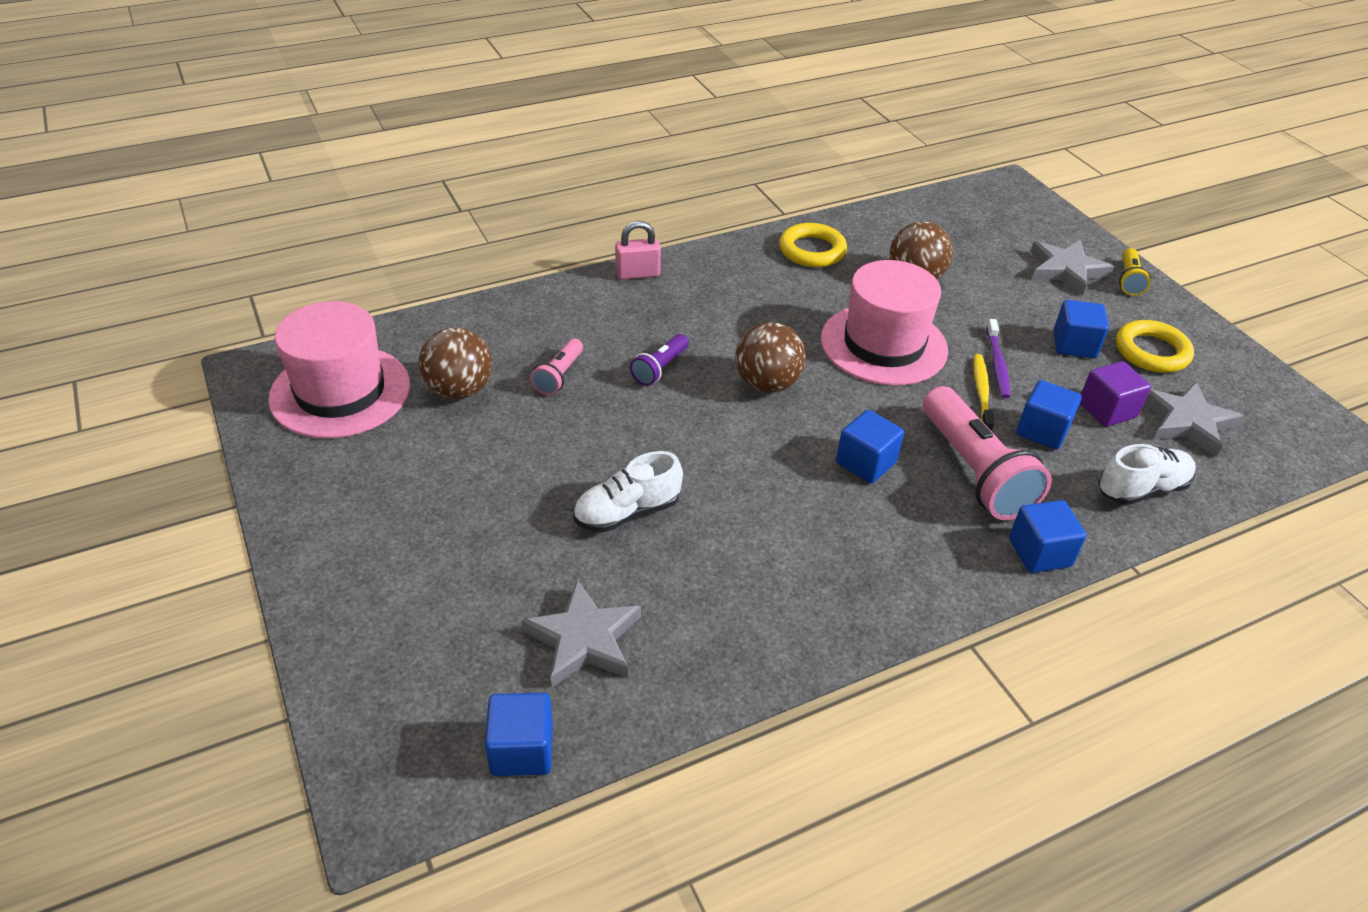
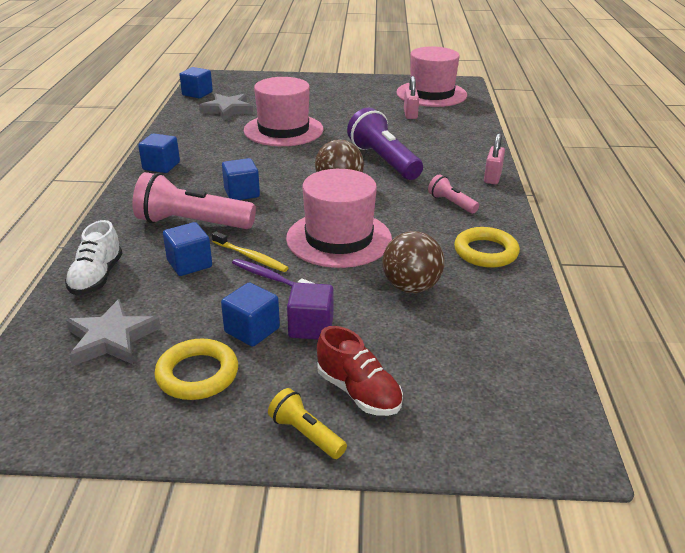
camera: 120 degrees right, 10 degrees down
brown ball [419,327,492,399] -> pink padlock [404,76,419,119]
pink flashlight [530,338,583,395] -> pink flashlight moved to [428,174,479,213]
white shoe [573,451,683,533] -> pink hat [244,77,324,146]
purple flashlight [630,334,689,386] -> purple flashlight [347,108,423,180], size x2.01
blue cube [1009,500,1087,573] -> blue cube moved to [138,133,180,173]
grey star [1030,240,1114,296] -> red shoe [317,326,403,416]
purple cube [1080,361,1151,427] -> purple cube moved to [287,283,333,339]

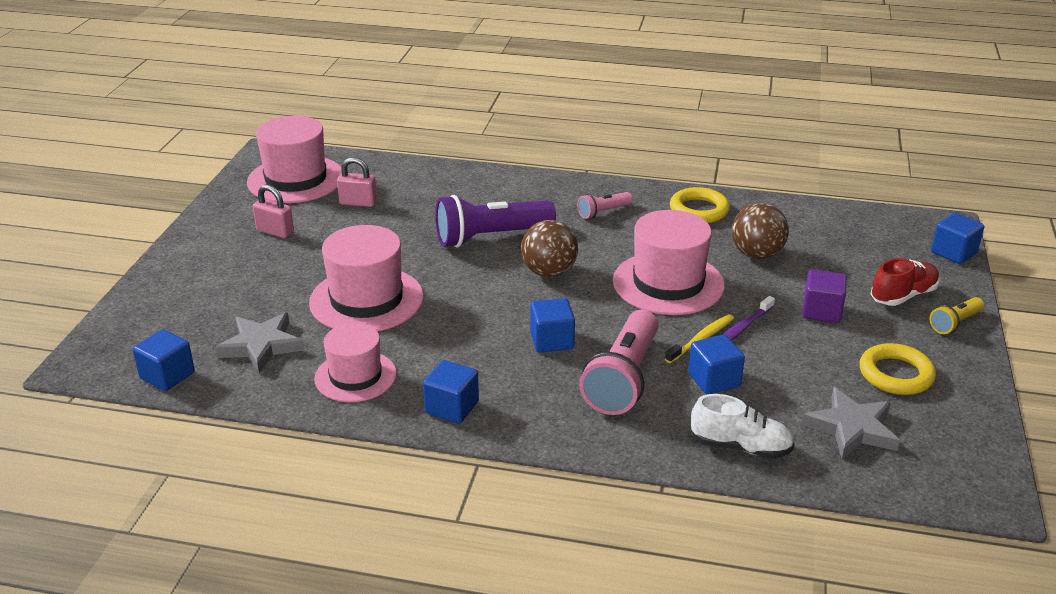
camera: 80 degrees left, 0 degrees up
blue cube [221,282,280,347] -> blue cube moved to [931,213,984,264]
pink padlock [484,133,505,184] -> pink padlock moved to [253,185,294,238]
none -> pink hat [314,323,397,402]

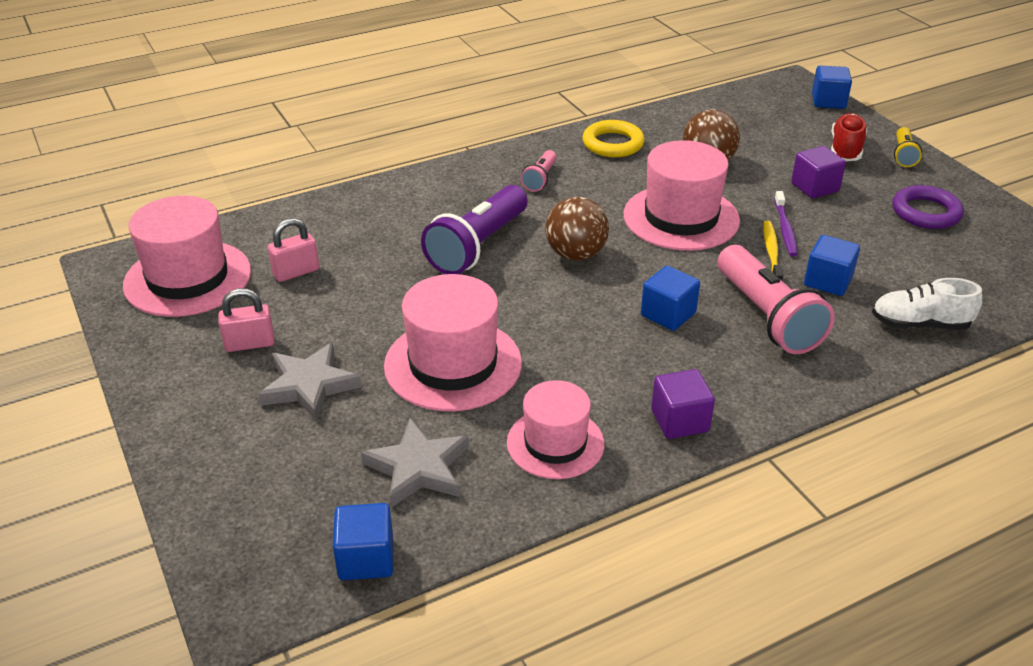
camera: 40 degrees left, 5 degrees up
blue cube [423,360,479,424] -> purple cube [651,369,715,439]
white shoe [691,394,794,459] -> white shoe turned 150 degrees counterclockwise [872,278,982,330]
grey star [802,387,900,459] -> grey star moved to [258,343,362,420]
yellow ring [860,343,936,395] -> purple ring [892,185,964,229]

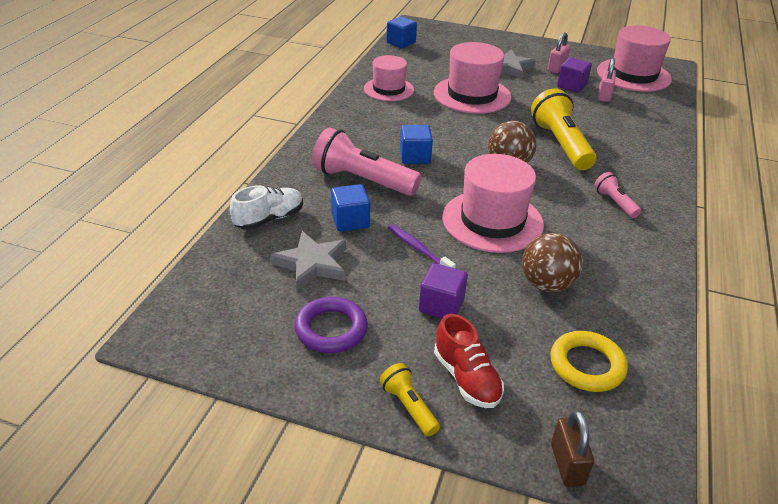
camera: 135 degrees right, 0 degrees up
grey star [361,418,469,507] -> grey star moved to [270,231,346,290]
purple flashlight [421,185,528,274] -> yellow flashlight [531,88,596,170]
yellow ring [582,120,645,157] -> yellow ring moved to [551,331,628,392]
purple cube [651,369,715,439] -> purple cube moved to [557,57,592,93]
yellow toothbrush [763,221,783,280] -> none
blue cube [812,66,852,109] -> brown padlock [551,410,594,487]

